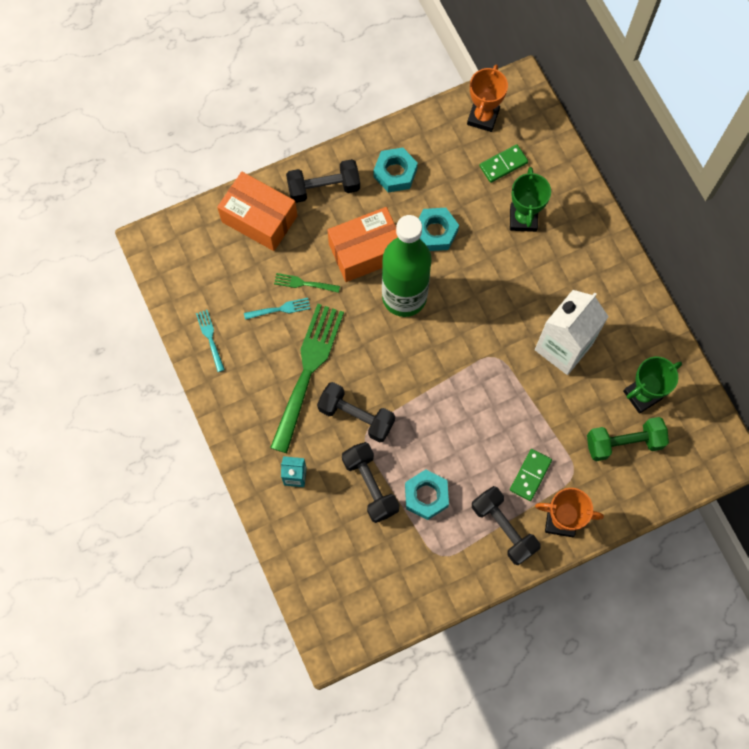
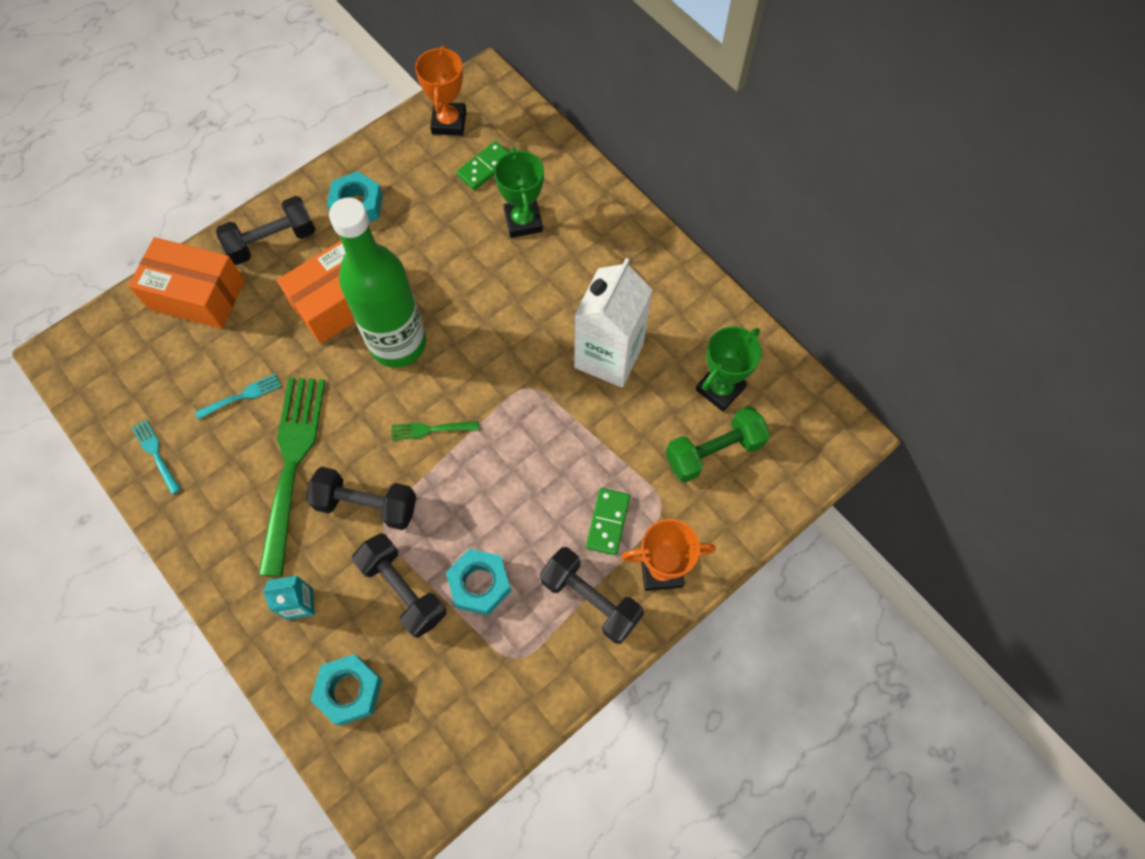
camera: 15 degrees left, 5 degrees down
green fork [274,273,340,293] -> green fork moved to [392,421,479,440]
turquoise nut [418,208,459,251] -> turquoise nut moved to [311,654,382,726]

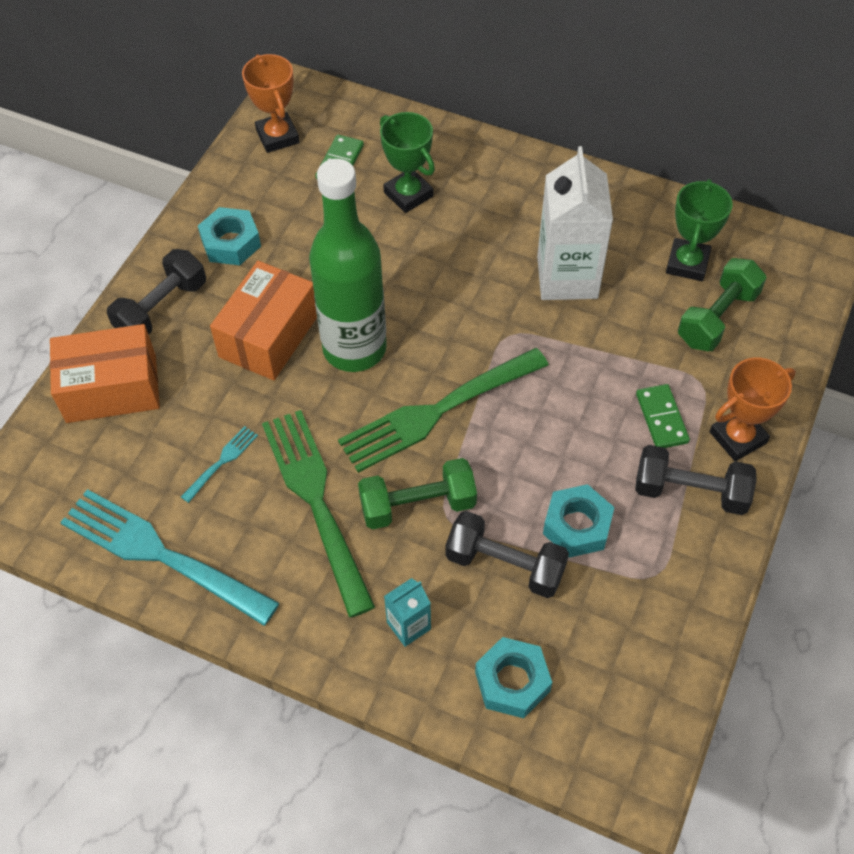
camera: 25 degrees left, 10 degrees down
turquoise fork [131,420,181,494] -> turquoise fork [60,489,280,626], size x2.34
black dumbbell [306,467,416,530] -> green dumbbell [358,458,477,530]
green fork [392,421,479,440] -> green fork [338,348,549,473], size x2.34

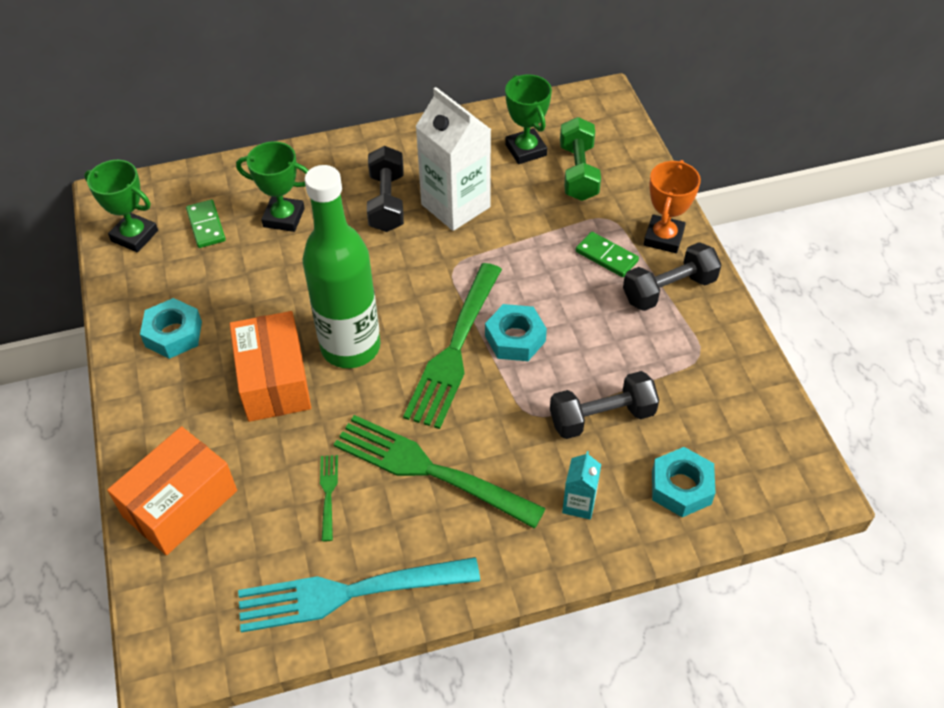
camera: 40 degrees left, 5 degrees down
black dumbbell [107,249,206,335] -> black dumbbell moved to [367,146,404,232]
turquoise fork [181,426,258,503] -> green fork [320,455,338,541]
orange trophy [242,54,300,153] -> green trophy [84,160,158,252]
green dumbbell [358,458,477,530] -> none
turquoise nut [543,484,615,558] -> turquoise nut moved to [485,304,547,361]

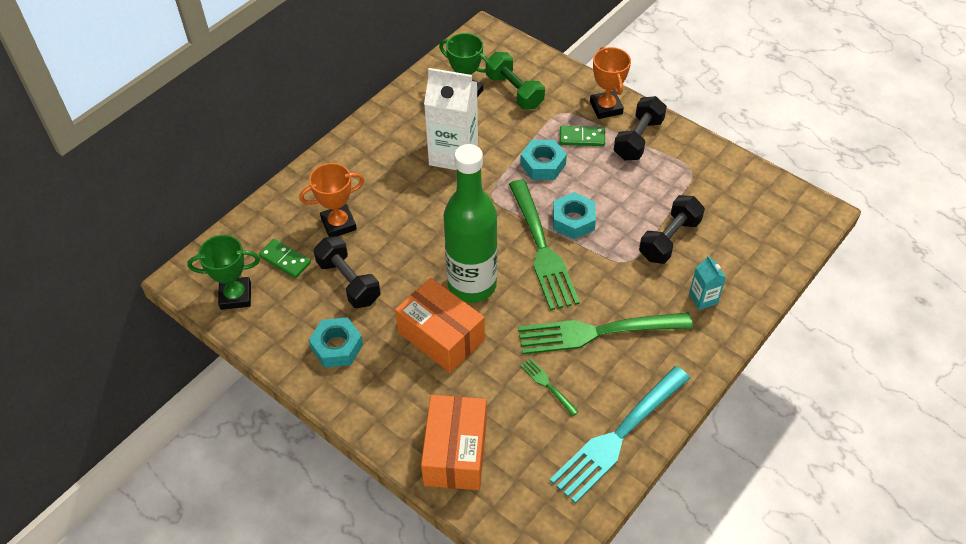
camera: 35 degrees left, 0 degrees up
green trophy [236,141,309,232] -> orange trophy [299,163,364,237]
black dumbbell [367,146,404,232] -> black dumbbell moved to [314,236,381,308]
turquoise nut [652,447,716,517] -> turquoise nut moved to [520,140,567,180]

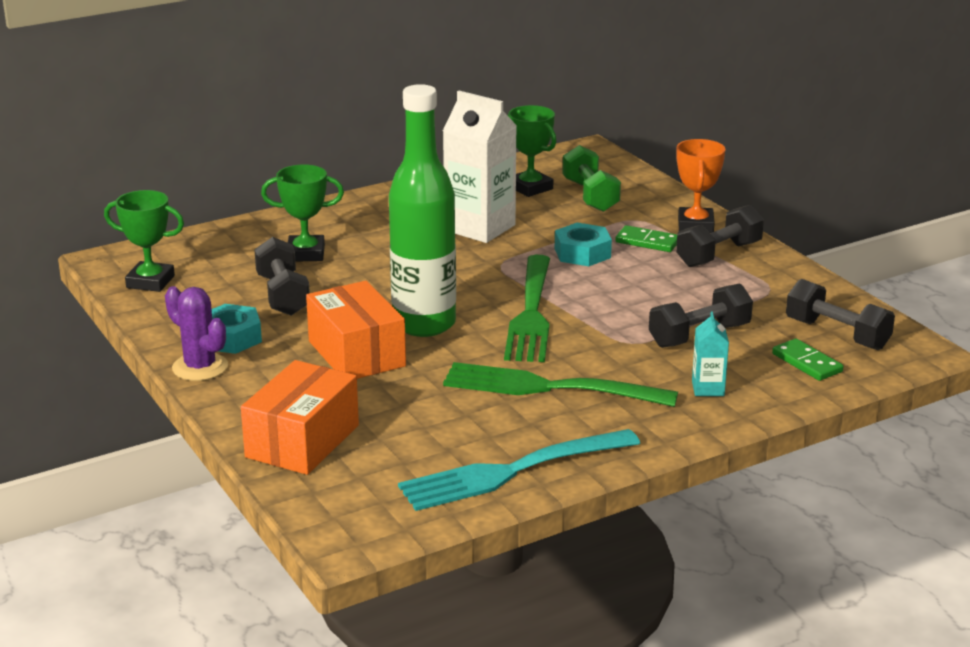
camera: 20 degrees right, 25 degrees down
green domino [259,239,311,278] -> green domino moved to [772,339,844,381]
orange trophy [299,163,364,237] -> green trophy [261,164,344,262]
green fork [521,358,579,416] -> none
turquoise nut [553,192,596,239] -> none
none -> purple cactus [165,286,228,381]
none -> black dumbbell [786,279,895,350]

